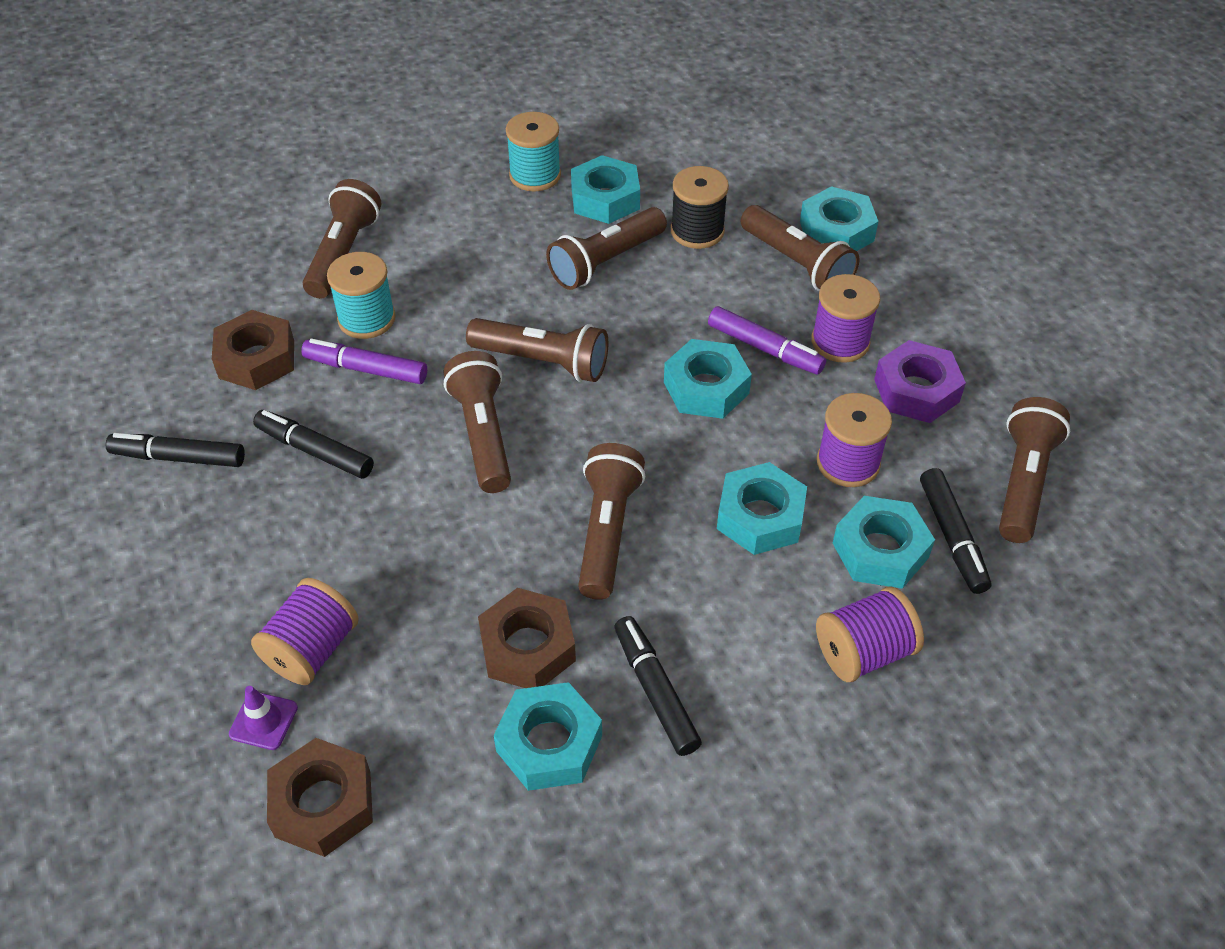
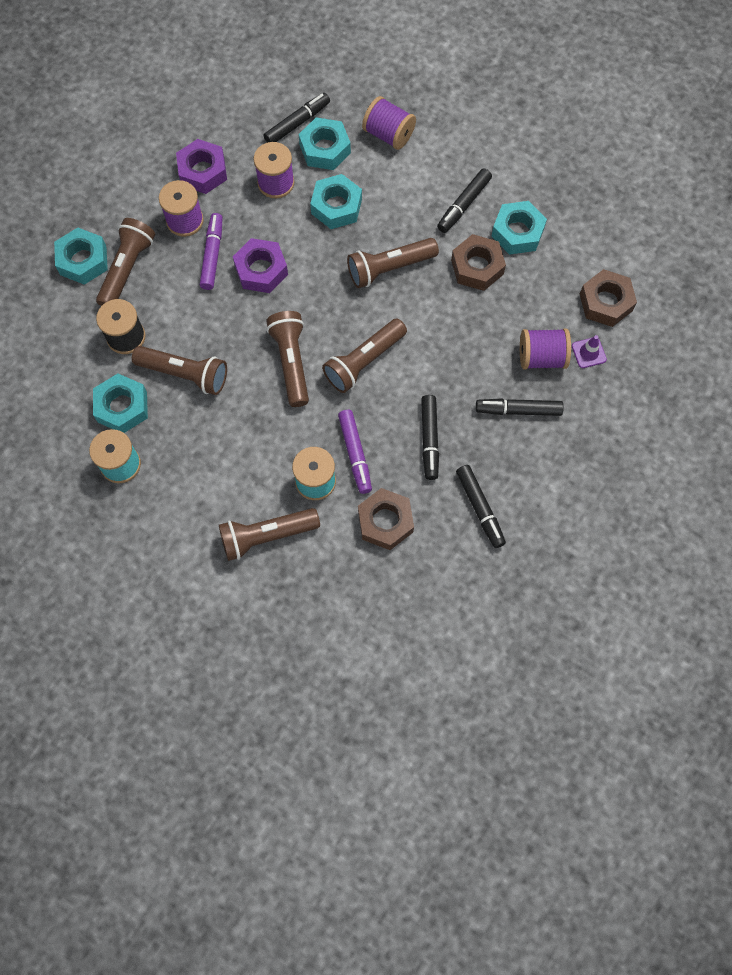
camera: 120 degrees left, 20 degrees up
turquoise nut [664,339,752,419] -> purple nut [233,238,288,293]
brown flashlight [999,397,1070,543] -> none
none -> black marker [476,398,564,416]

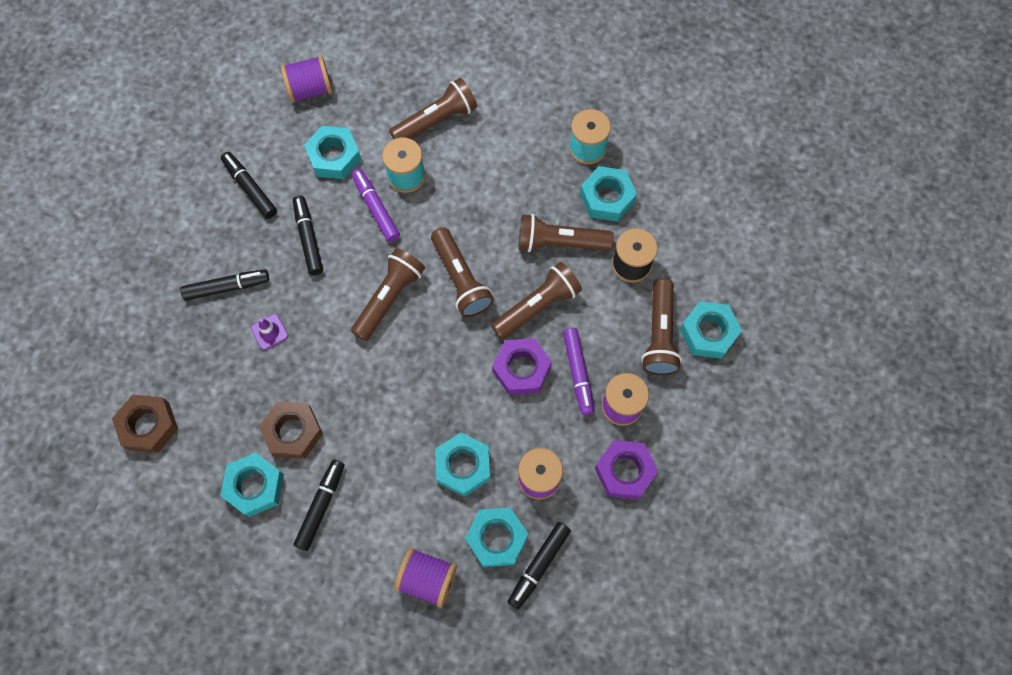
camera: 165 degrees right, 0 degrees up
brown flashlight [347,238,439,288] -> brown flashlight moved to [491,262,582,340]
brown nut [358,488,414,550] -> turquoise nut [304,126,361,179]
purple spool [520,328,571,370] -> purple spool moved to [281,55,333,103]
purple traffic cone [572,335,607,368] -> purple traffic cone moved to [251,314,288,350]

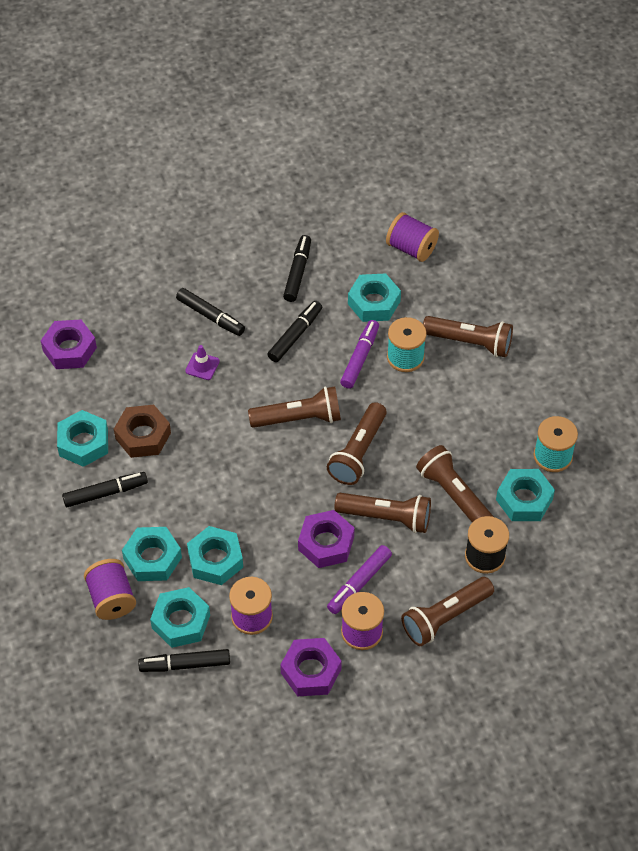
camera: 50 degrees right, 15 degrees down
brown nut [112,395,178,453] -> purple nut [41,319,97,369]
turquoise nut [680,301,742,359] -> turquoise nut moved to [122,527,182,581]

